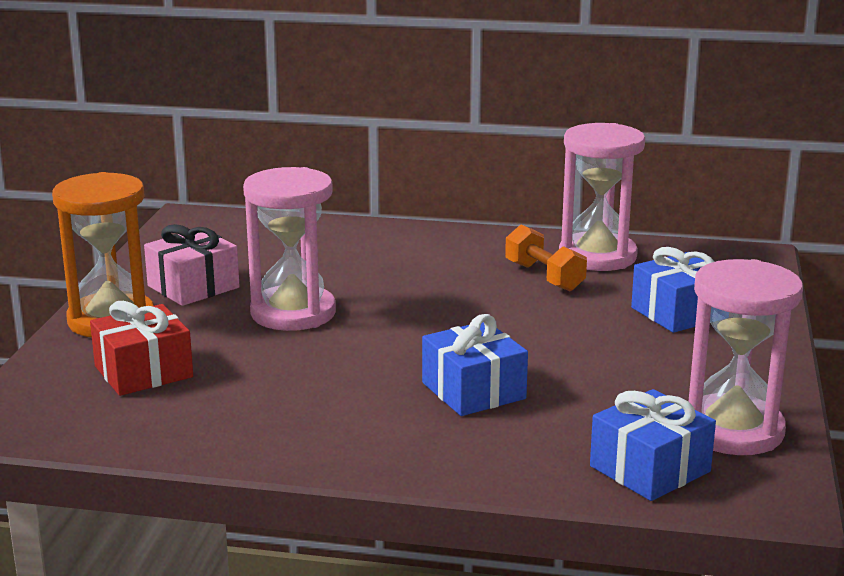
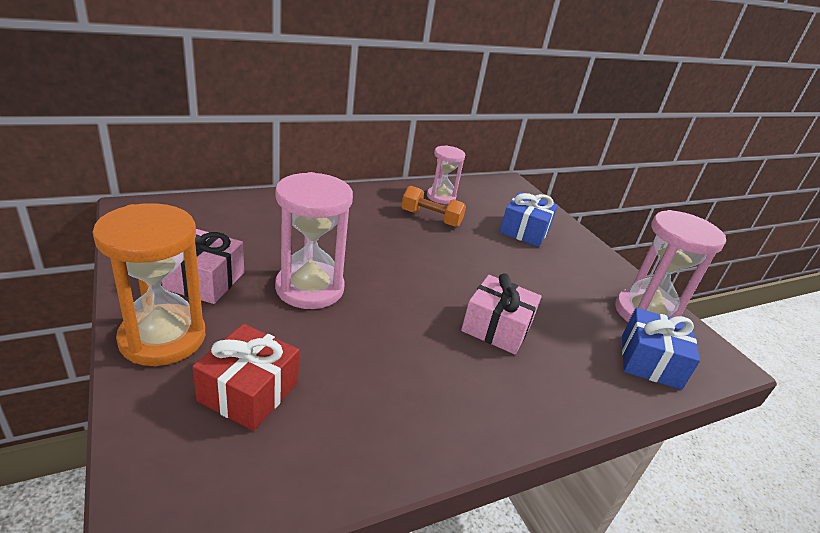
camera: 40 degrees left, 10 degrees up
blue gift [422,314,528,416] -> pink gift [461,273,541,355]
pink hourglass [559,123,645,271] -> pink hourglass [427,145,465,204], size x0.61

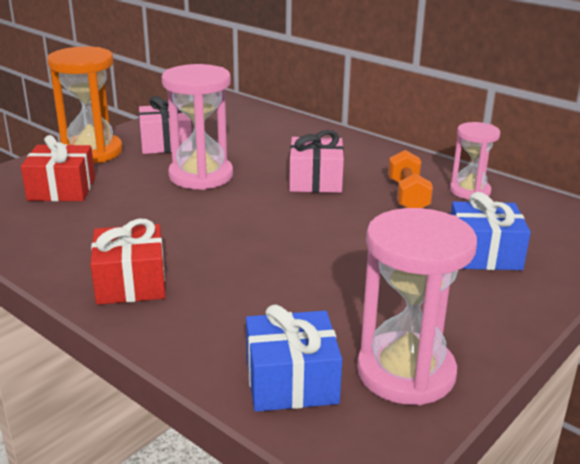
camera: 70 degrees right, 5 degrees down
pink gift [461,273,541,355] -> pink gift moved to [289,130,344,193]
none -> red gift [91,219,165,305]

